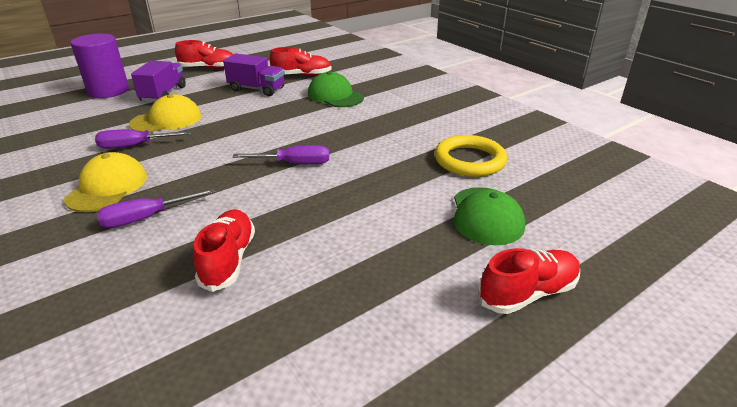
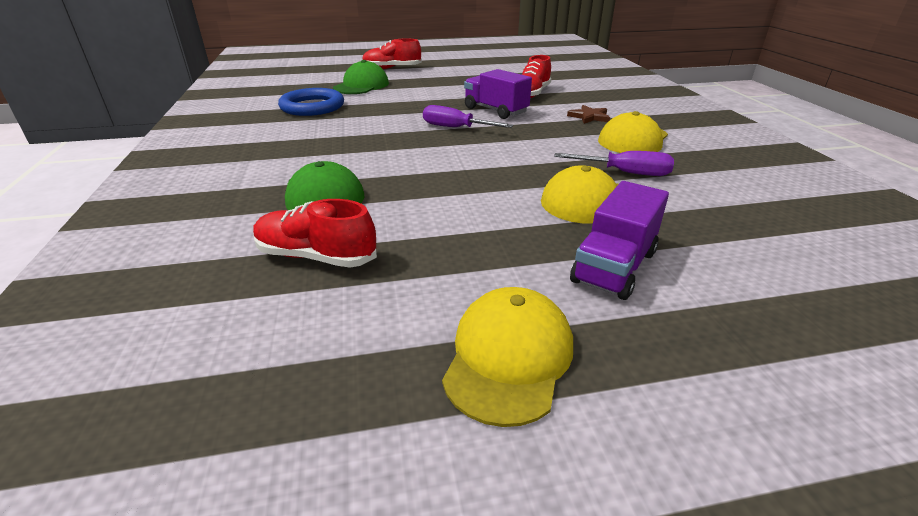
camera: 155 degrees left, 0 degrees up
purple cylinder [71,34,129,98] -> none
purple screwdriver [97,188,216,228] -> brown star [567,105,610,124]
red shoe [175,40,233,69] -> yellow cap [442,287,573,427]
purple truck [223,53,285,96] -> purple truck moved to [464,69,532,119]
yellow ring [435,135,507,177] -> blue ring [278,88,344,116]

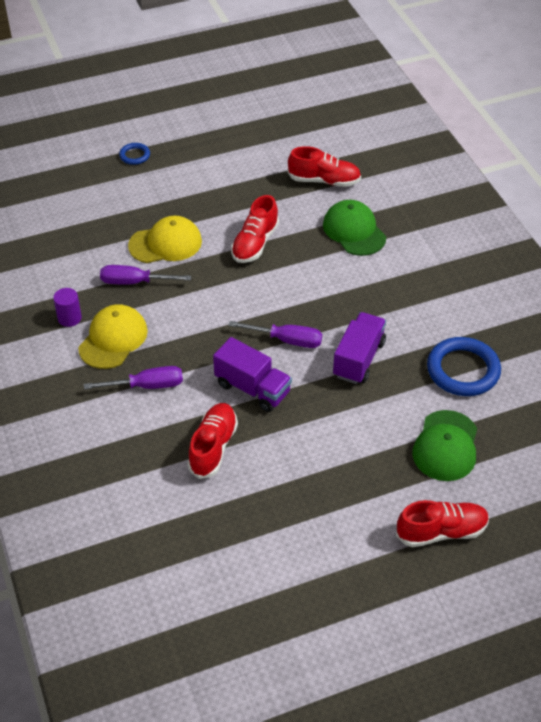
camera: 170 degrees right, 15 degrees up
yellow cap [442,287,573,427] -> none
brown star [567,105,610,124] -> purple screwdriver [84,366,183,389]
purple truck [570,181,669,300] -> purple truck moved to [333,312,386,384]
none -> purple cylinder [53,288,82,327]
none -> blue ring [119,143,150,165]
none -> red shoe [231,195,279,263]

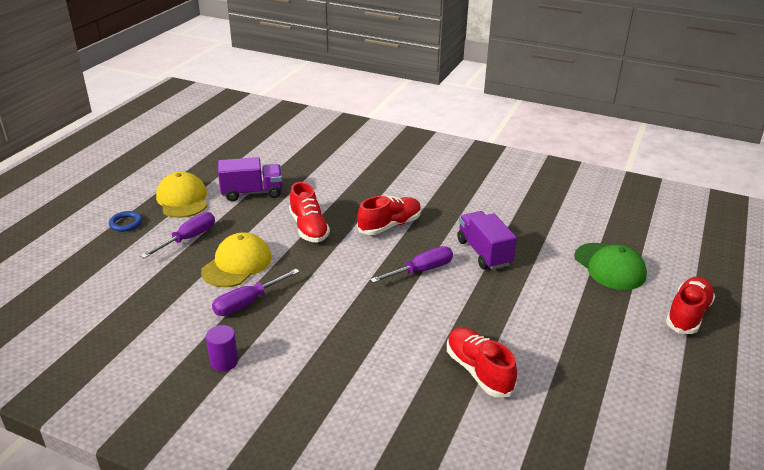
camera: 45 degrees left, 15 degrees down
yellow cap [78,304,148,369] -> yellow cap moved to [156,172,207,218]
purple screwdriver [84,366,183,389] -> purple screwdriver moved to [140,212,215,258]
purple truck [213,337,292,412] -> purple truck moved to [218,157,282,201]
red shoe [288,146,361,187] -> red shoe moved to [357,196,421,235]
green cap [323,200,386,256] -> none
blue ring [427,337,501,396] -> none

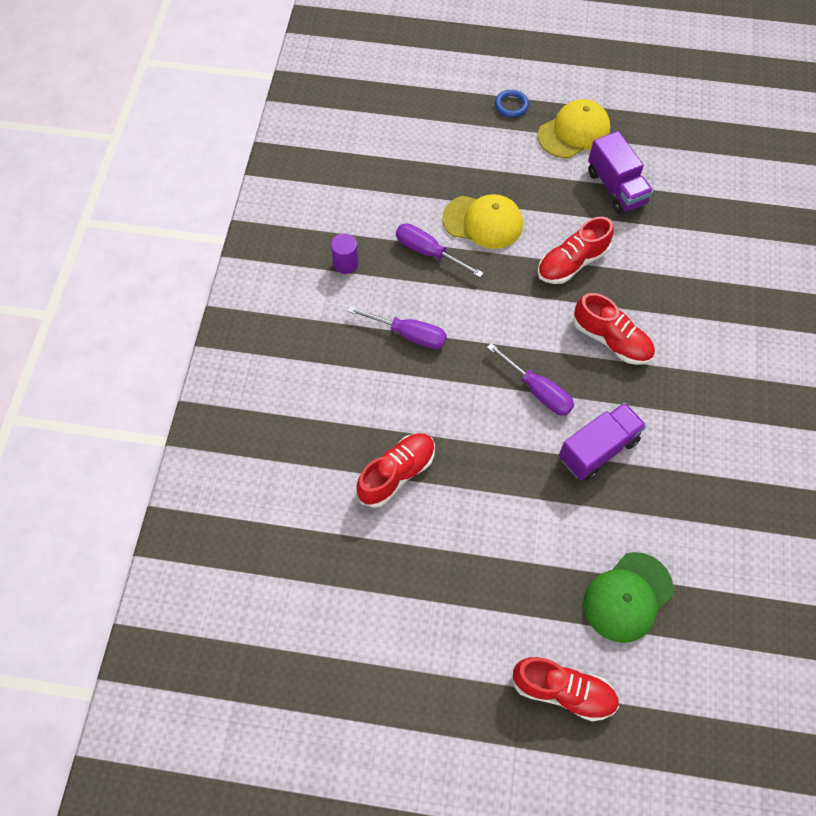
camera: 75 degrees right, 30 degrees up
purple screwdriver [140,212,215,258] -> purple screwdriver moved to [348,306,447,349]

